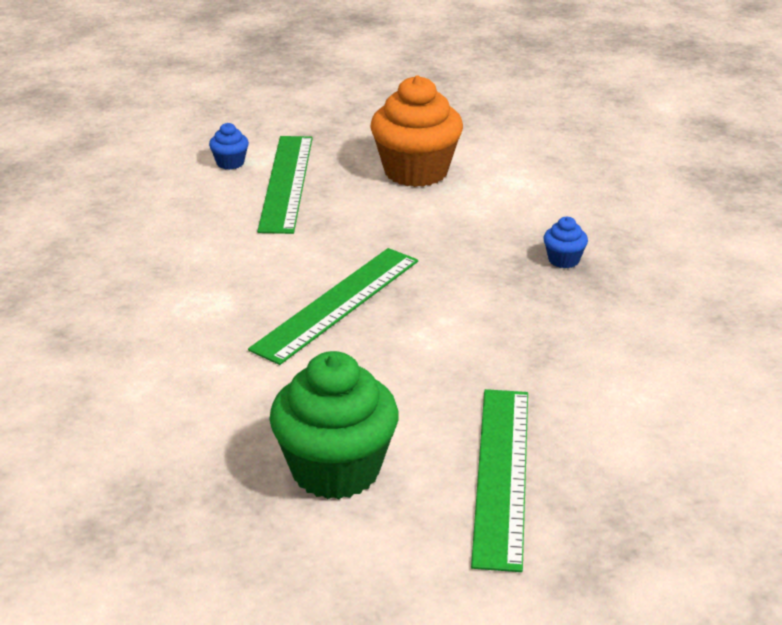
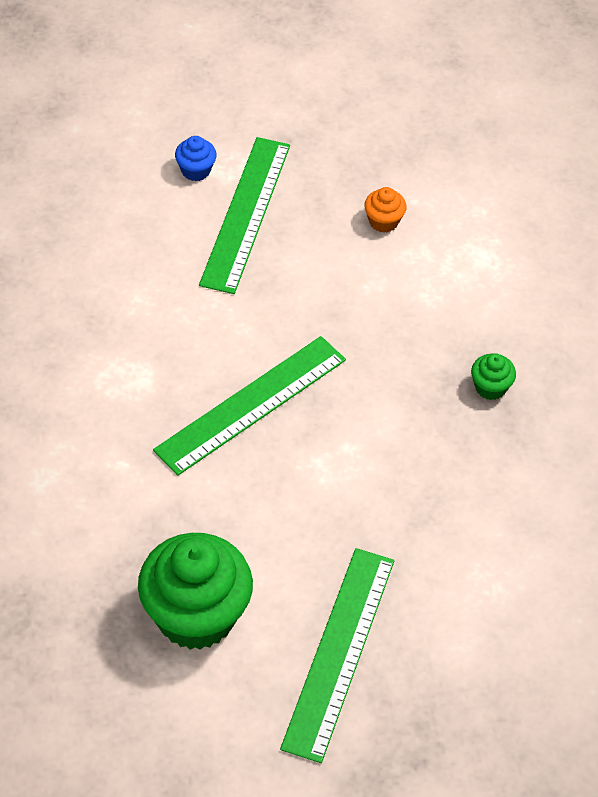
camera: 10 degrees right, 20 degrees up
orange cupcake [370,75,463,187] -> orange cupcake [364,187,406,233], size x0.44
blue cupcake [543,217,588,268] -> green cupcake [471,353,516,400]

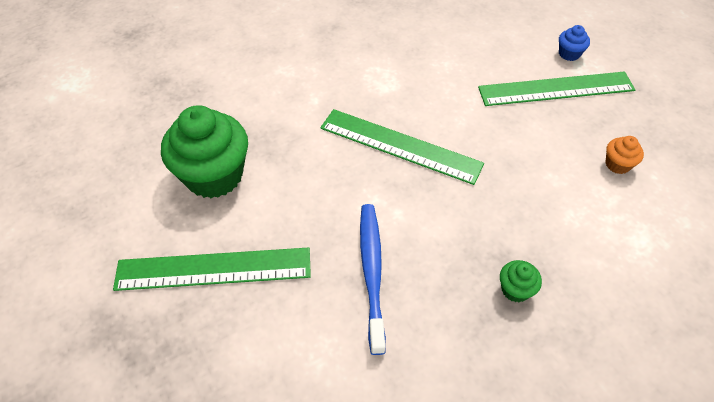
camera: 70 degrees right, 0 degrees up
none -> blue toothbrush [360,204,386,355]

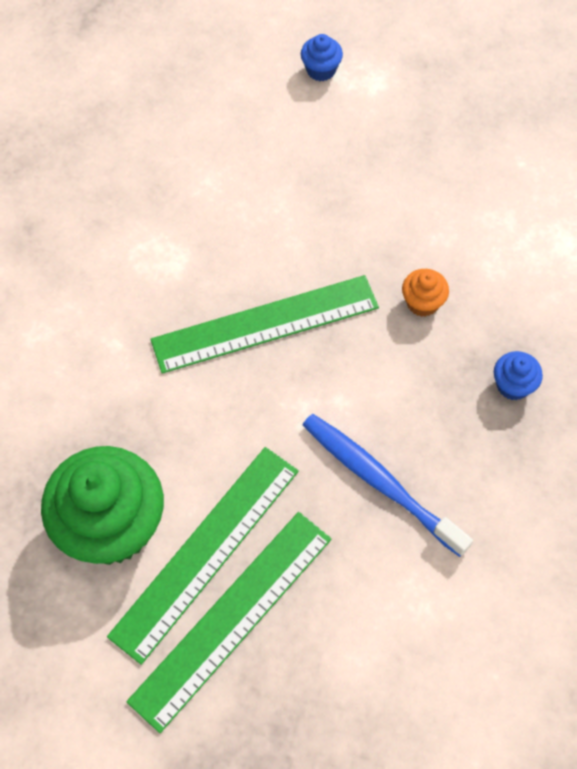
camera: 45 degrees left, 10 degrees up
green ruler [478,71,635,106] -> green ruler moved to [107,447,299,665]
green cupcake [500,260,542,302] -> blue cupcake [494,351,543,400]
orange cupcake [605,136,644,174] -> orange cupcake moved to [402,269,449,317]

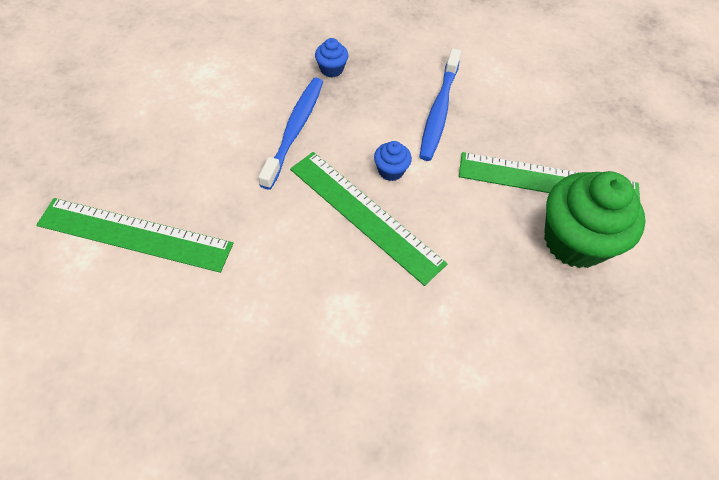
camera: 120 degrees left, 5 degrees down
green ruler [126,512,332,733] -> green ruler moved to [36,198,233,273]
blue cupcake [301,34,343,81] -> blue cupcake moved to [374,141,412,181]
orange cupcake [402,269,449,317] -> blue toothbrush [258,78,323,190]

